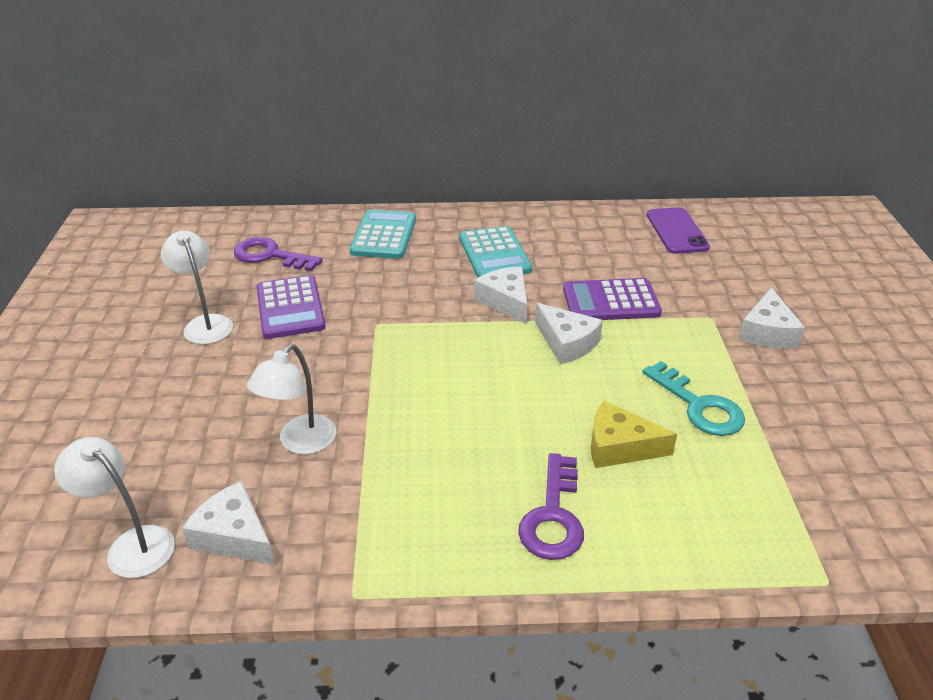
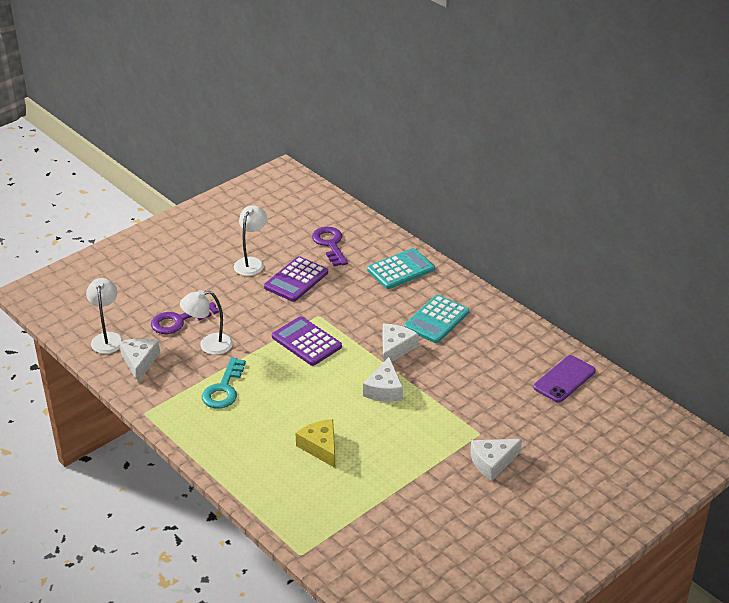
camera: 50 degrees right, 0 degrees up
purple key [518,453,584,560] -> purple key moved to [151,302,219,334]
purple calculator [563,278,662,320] -> purple calculator moved to [272,316,342,366]
turquoise key [642,361,745,436] -> turquoise key moved to [202,357,246,408]

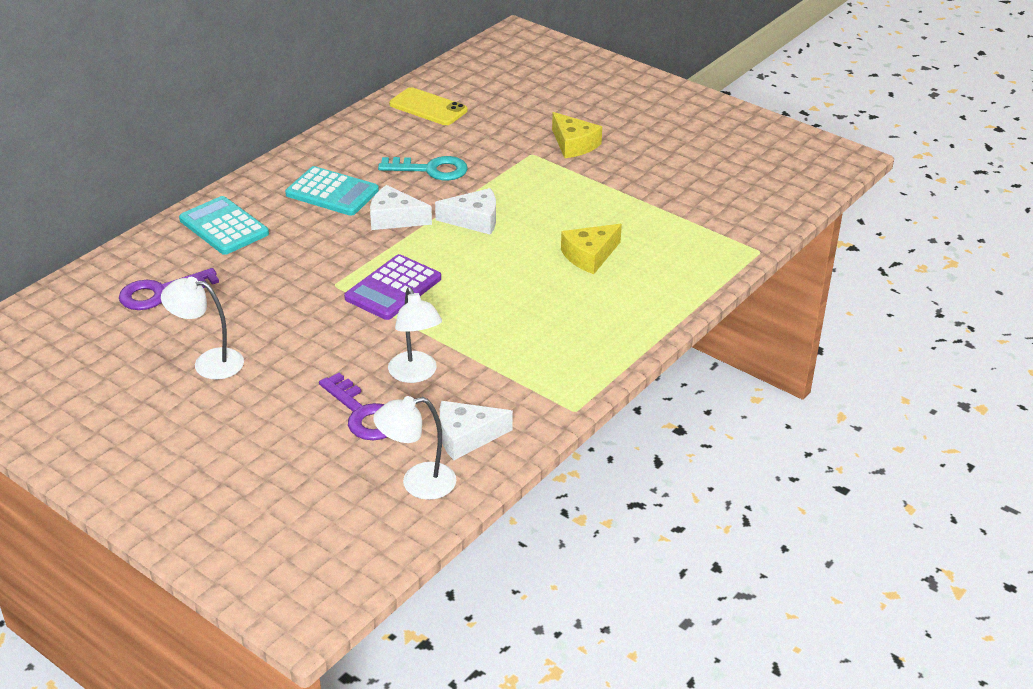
camera: 100 degrees left, 0 degrees up
turquoise key [202,357,246,408] -> turquoise key moved to [378,156,468,181]
purple calculator [264,256,328,302] -> none
white cheese [470,439,522,481] -> yellow cheese [552,112,602,158]
purple phone [533,355,596,403] -> yellow phone [389,87,468,125]

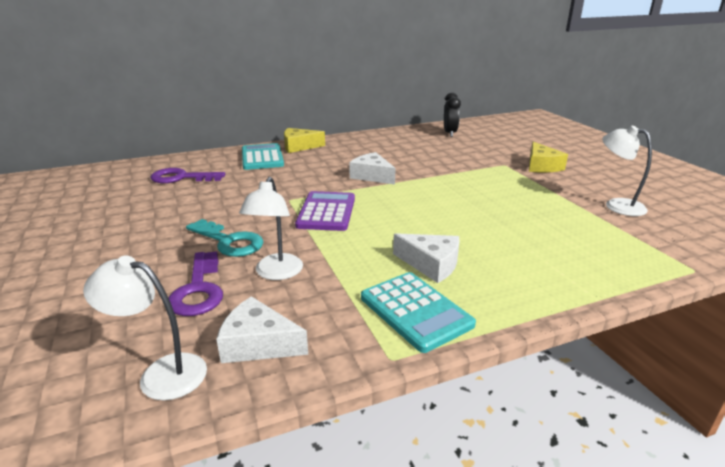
camera: 30 degrees right, 10 degrees down
white lamp [161,277,244,380] -> white lamp moved to [602,126,652,216]
turquoise calculator [285,166,379,216] -> turquoise calculator moved to [361,272,476,353]
purple calculator [344,254,441,320] -> purple calculator turned 120 degrees clockwise [295,191,355,231]
turquoise key [378,156,468,181] -> turquoise key moved to [186,219,263,257]
yellow phone [389,87,468,125] -> black clock [444,92,461,137]
white cheese [435,188,496,235] -> white cheese moved to [393,233,459,283]
yellow cheese [561,224,622,274] -> yellow cheese moved to [284,128,325,153]

